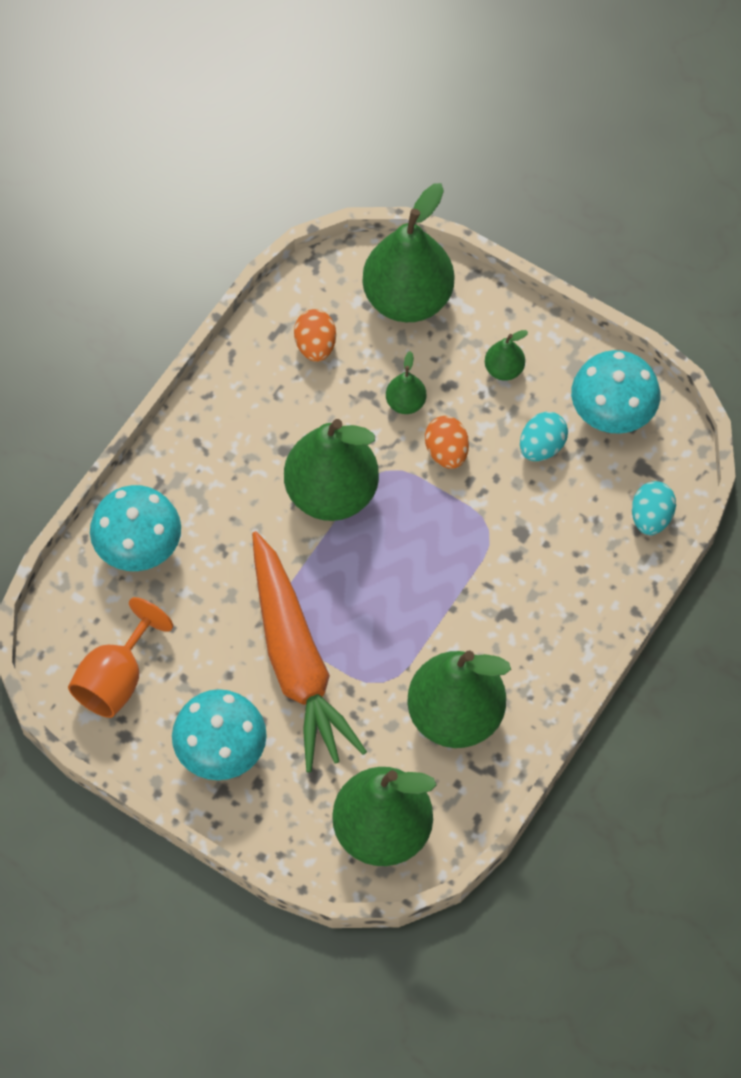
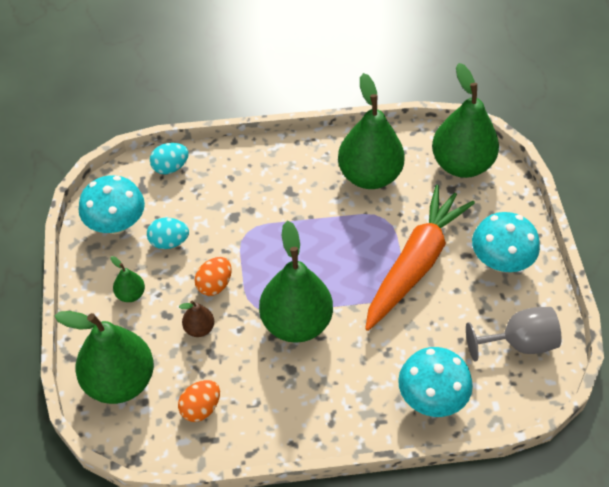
camera: 130 degrees left, 10 degrees down
orange goblet [68,597,173,718] -> grey goblet [466,307,561,361]
green pear [386,351,426,414] -> brown pear [179,300,214,337]

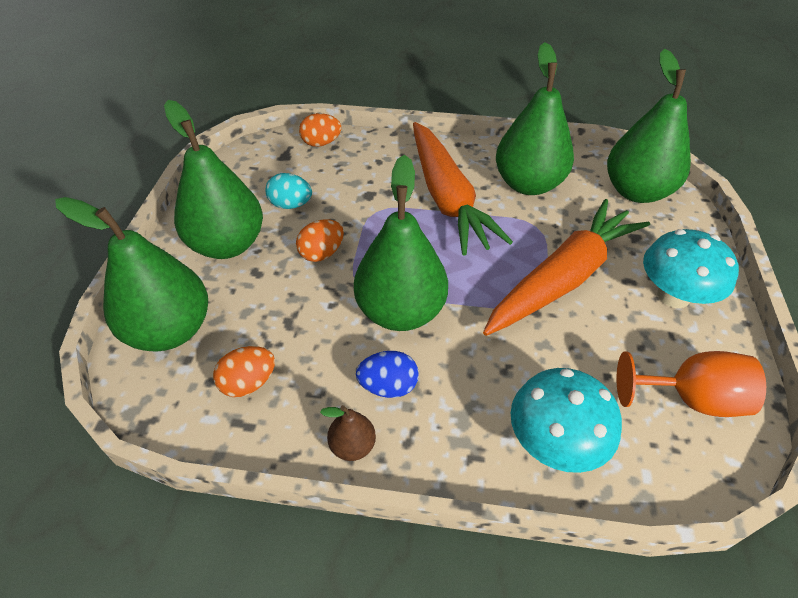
camera: 15 degrees right, 5 degrees down
turquoise mushroom [79,175,145,234] -> none
green pear [110,256,145,302] -> green pear [164,100,263,259], size x2.28
turquoise egg [150,143,189,174] -> orange egg [299,113,341,147]
brown pear [179,300,214,337] -> brown pear moved to [320,405,376,461]
grey goblet [466,307,561,361] -> orange goblet [616,351,766,417]
none -> blue egg [356,351,419,398]
none -> orange carrot [413,122,513,255]

